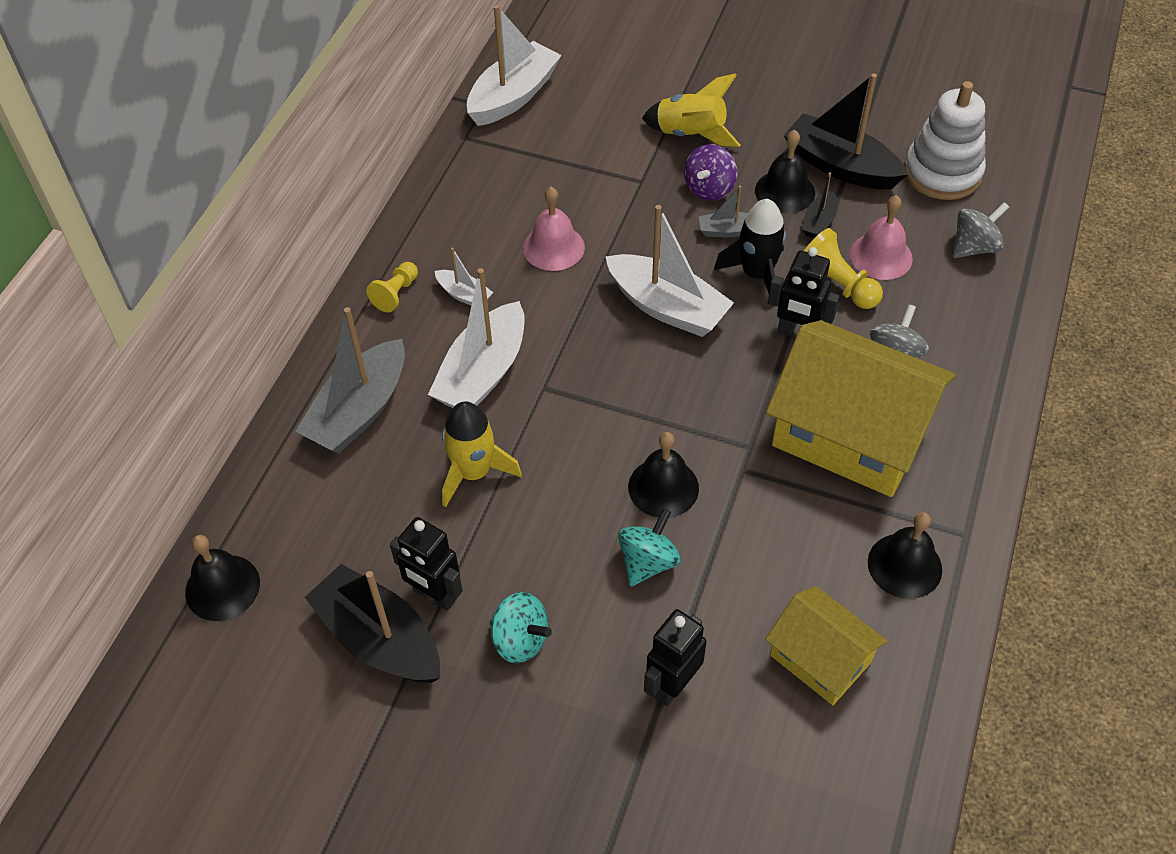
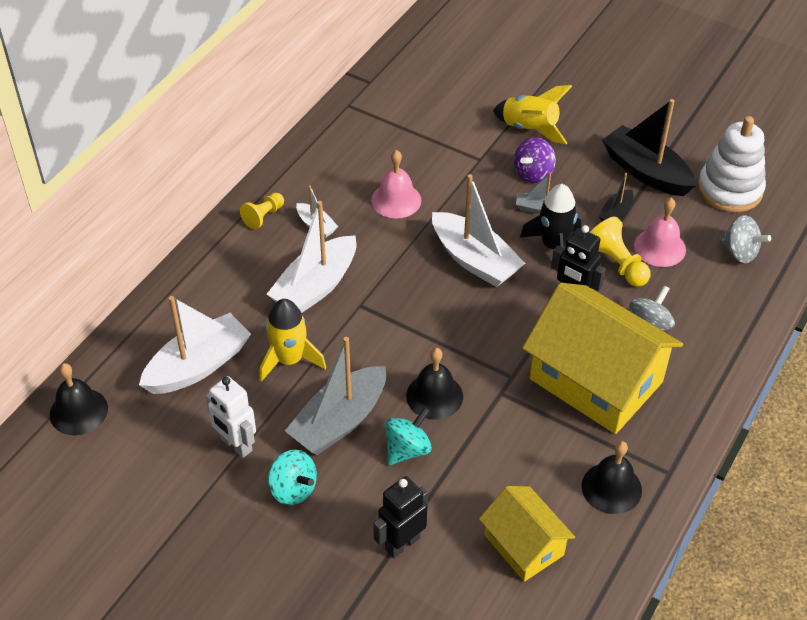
camera: 10 degrees right, 5 degrees down
grey boat [295,307,405,453] -> grey boat moved to [285,337,386,455]
black boat [305,564,440,683] -> none
black robot [390,517,463,611] -> white robot [206,376,256,458]
white boat [467,5,562,126] -> white boat moved to [139,296,251,394]
black bell [755,130,815,214] -> none
grey spinning top [953,202,1009,258] -> grey spinning top turned 60 degrees clockwise [719,215,771,263]

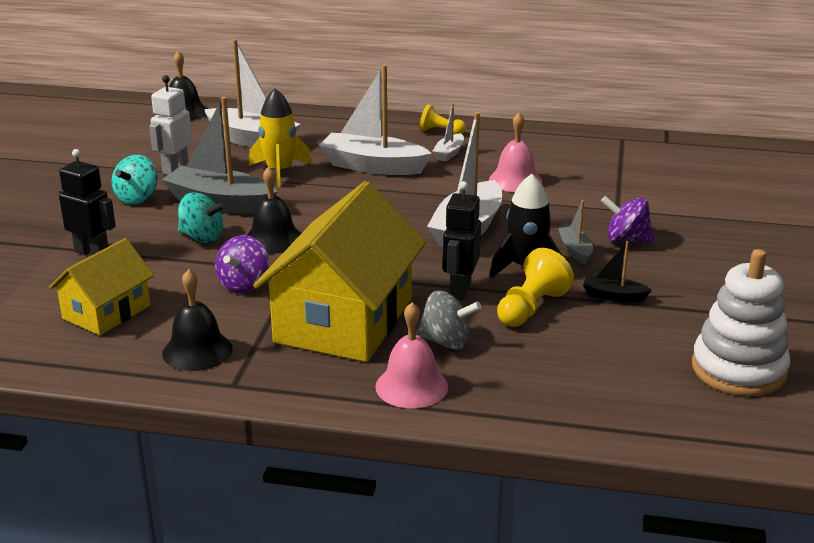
camera: 70 degrees right, 20 degrees down
yellow rocket [493,85,572,144] -> none
black boat [602,99,696,196] -> none
pink bell [634,198,686,267] -> pink bell moved to [375,302,448,409]
grey spinning top [719,215,771,263] -> none
none -> purple spinning top [215,235,269,293]

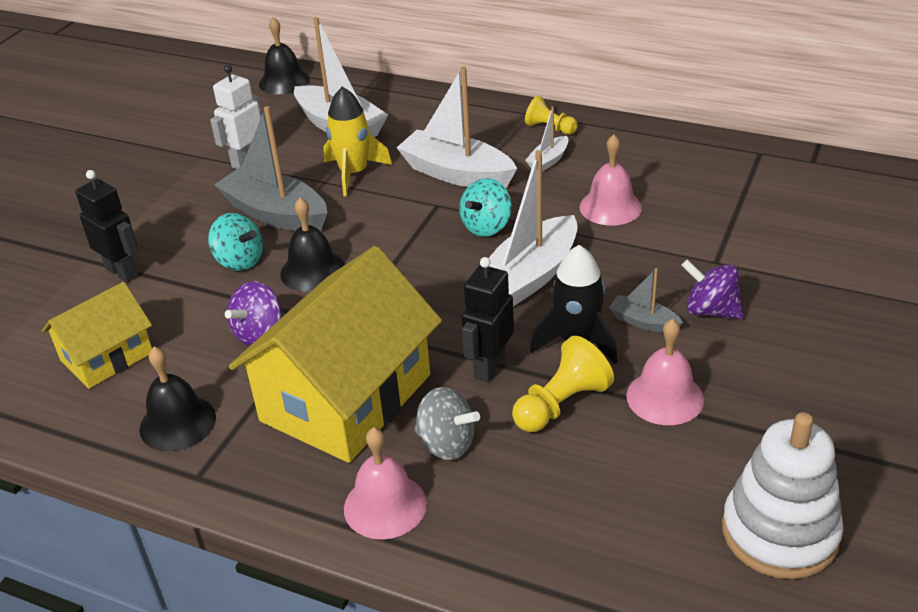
camera: 15 degrees right, 10 degrees up
turquoise spinning top [112,155,158,205] -> turquoise spinning top moved to [459,178,512,237]
grey boat [558,200,593,265] -> grey boat turned 60 degrees counterclockwise [609,268,683,332]
black boat [583,241,652,302] -> pink bell [626,319,704,425]

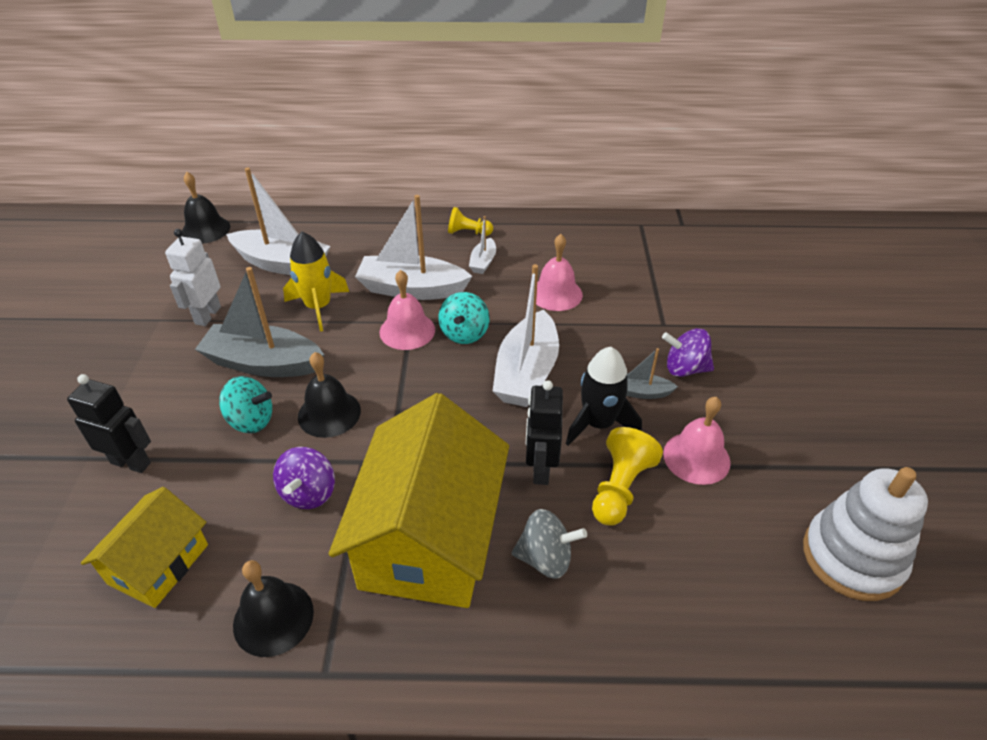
camera: 25 degrees left, 5 degrees up
pink bell [344,427,427,540] -> pink bell moved to [379,270,435,350]

